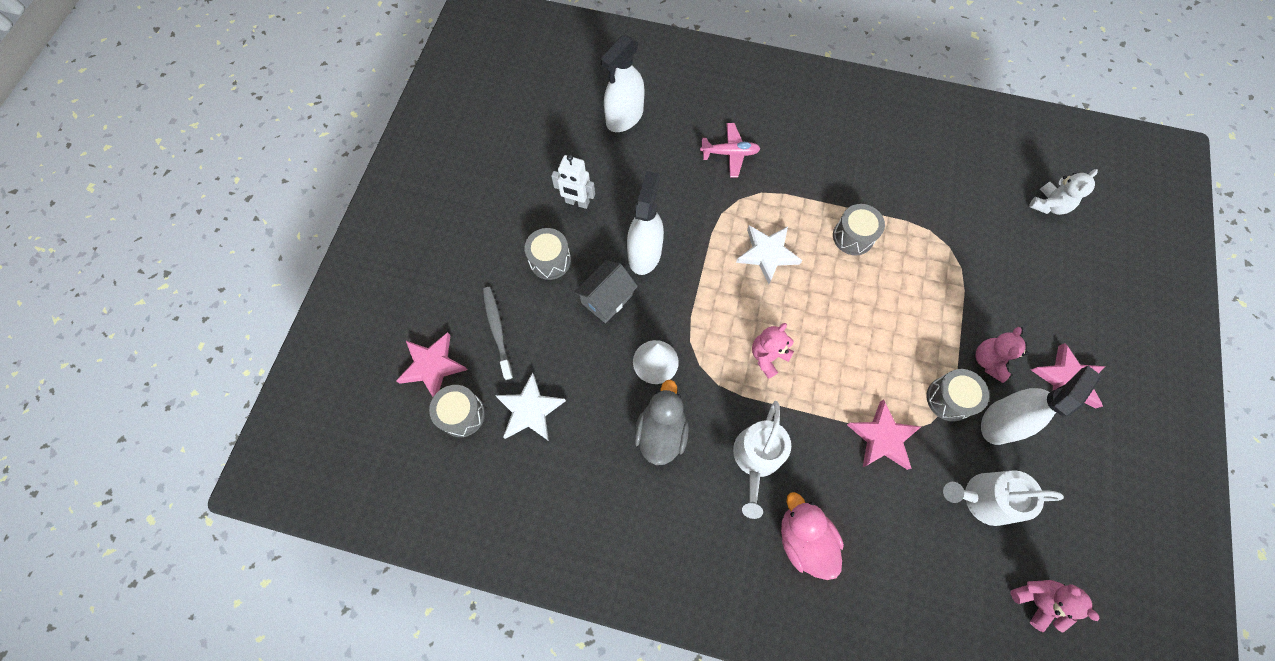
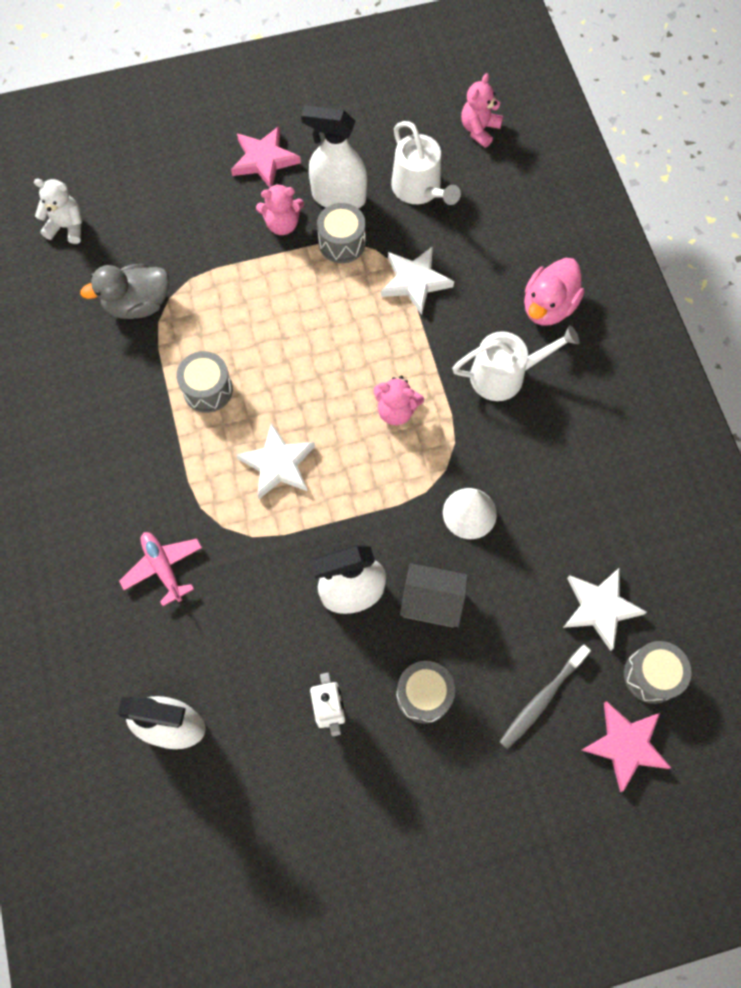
camera: 120 degrees left, 0 degrees up
grey duck [634,380,689,465] -> grey duck moved to [80,264,169,319]
pink star [847,399,921,470] -> white star [381,246,454,315]

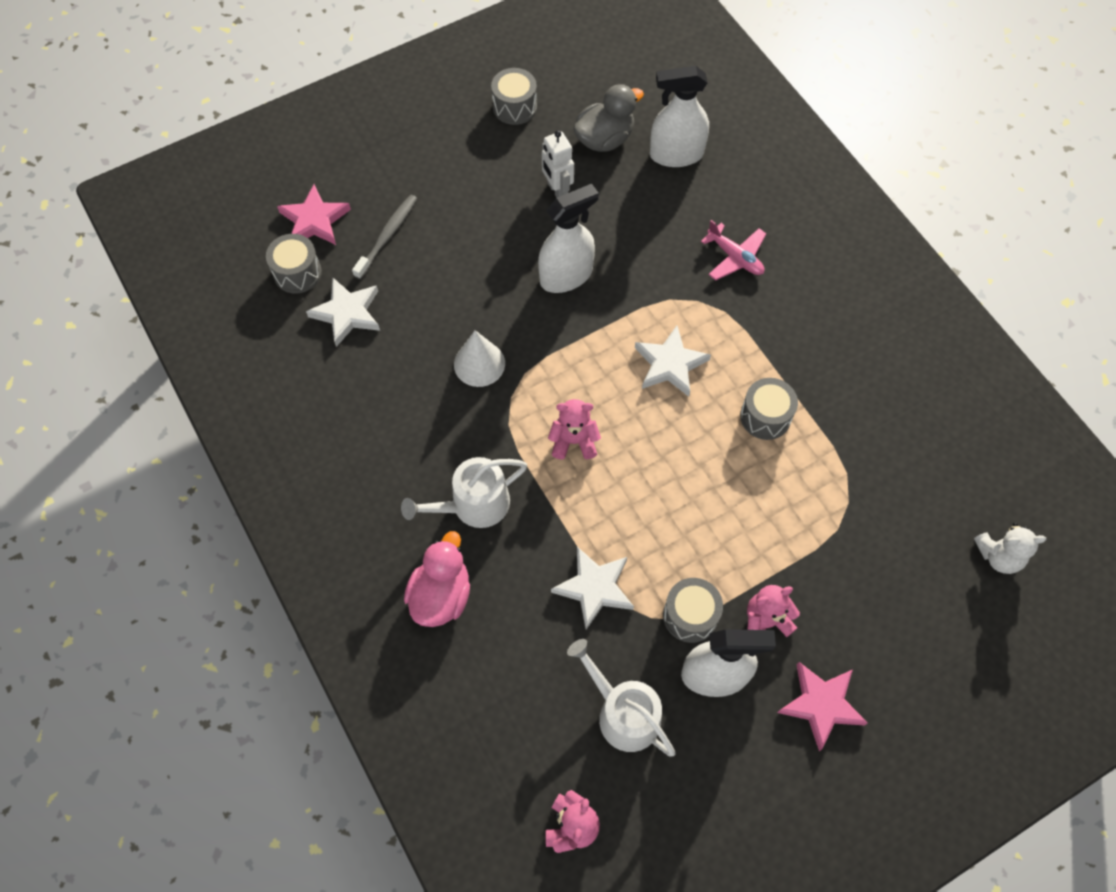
camera: 165 degrees right, 5 degrees down
grey duck [80,264,169,319] -> grey duck moved to [573,84,644,152]
grey drum [396,661,455,723] -> grey drum moved to [491,68,537,125]
grey house [400,563,468,627] -> none

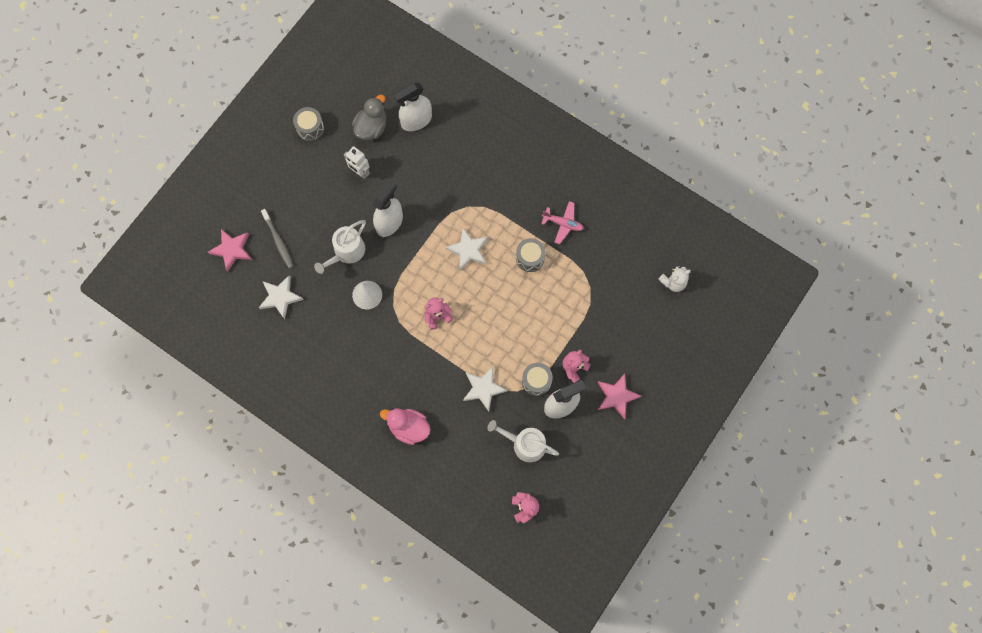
camera: 25 degrees left, 10 degrees up
grey drum [266,234,322,293] -> none
grey toothbrush [352,195,417,279] -> grey toothbrush turned 150 degrees clockwise [261,209,294,269]
white watering can [401,457,527,528] -> white watering can moved to [314,220,366,274]
pink duck [404,531,470,627] -> pink duck turned 60 degrees counterclockwise [380,408,431,445]
pink plane [701,220,766,280] -> pink plane moved to [541,201,584,244]

